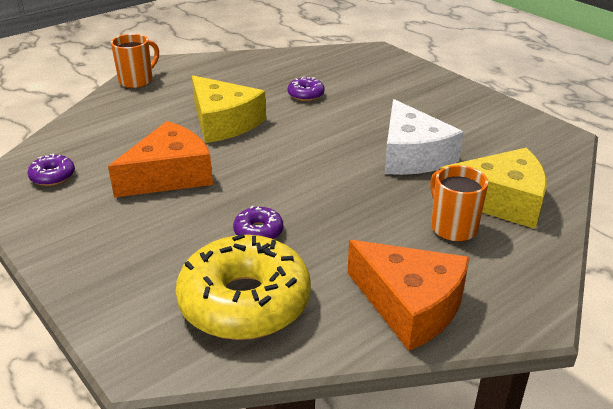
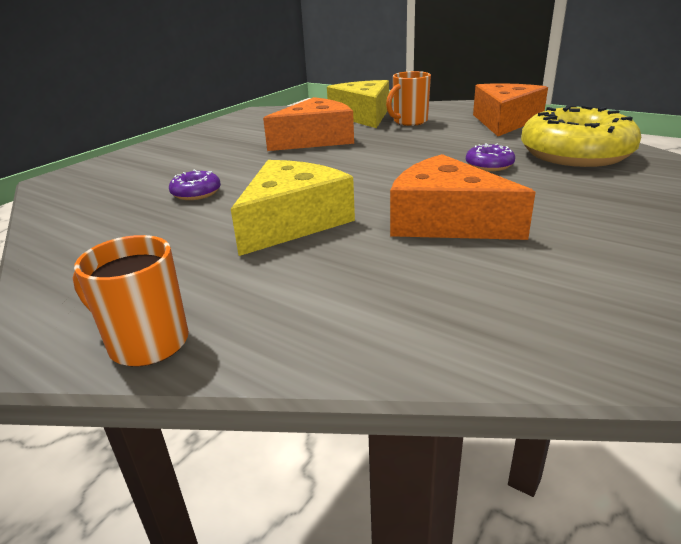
camera: 105 degrees left, 5 degrees down
purple donut [28,154,75,186] -> none
white cheese [385,99,464,175] -> orange cheese [263,97,354,151]

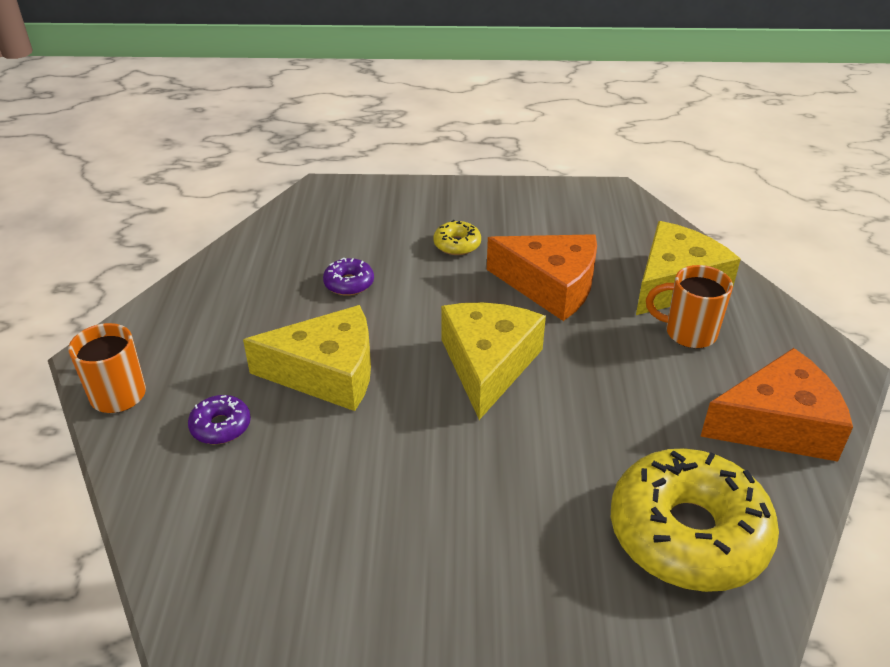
camera: 55 degrees right, 10 degrees up
orange cheese [390,154,536,240] -> none
purple donut [466,143,515,171] -> purple donut moved to [188,395,251,444]
none -> yellow donut [433,220,481,255]
none -> yellow cheese [441,303,546,420]

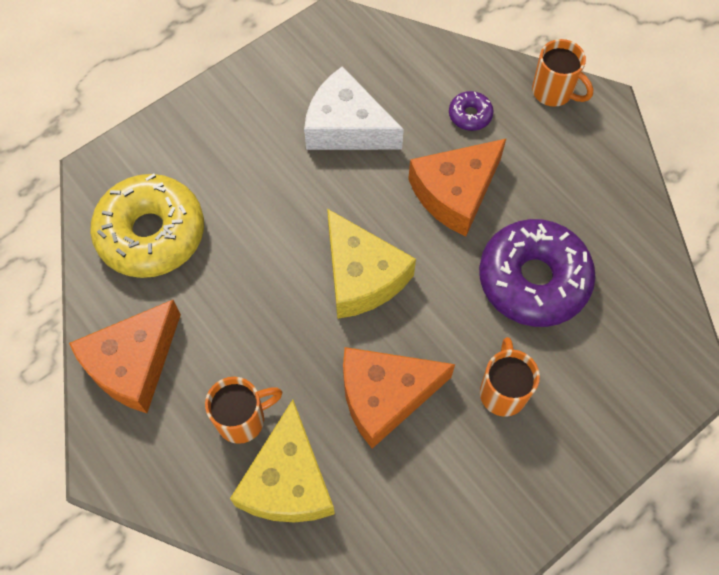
camera: 140 degrees right, 25 degrees up
yellow cheese [243,305,371,411] -> orange cheese [408,139,506,236]
purple donut [323,258,374,296] -> purple donut [479,219,596,327], size x2.34
yellow donut [433,220,481,255] -> orange mug [480,337,540,417]
none -> white cheese [304,66,404,150]

